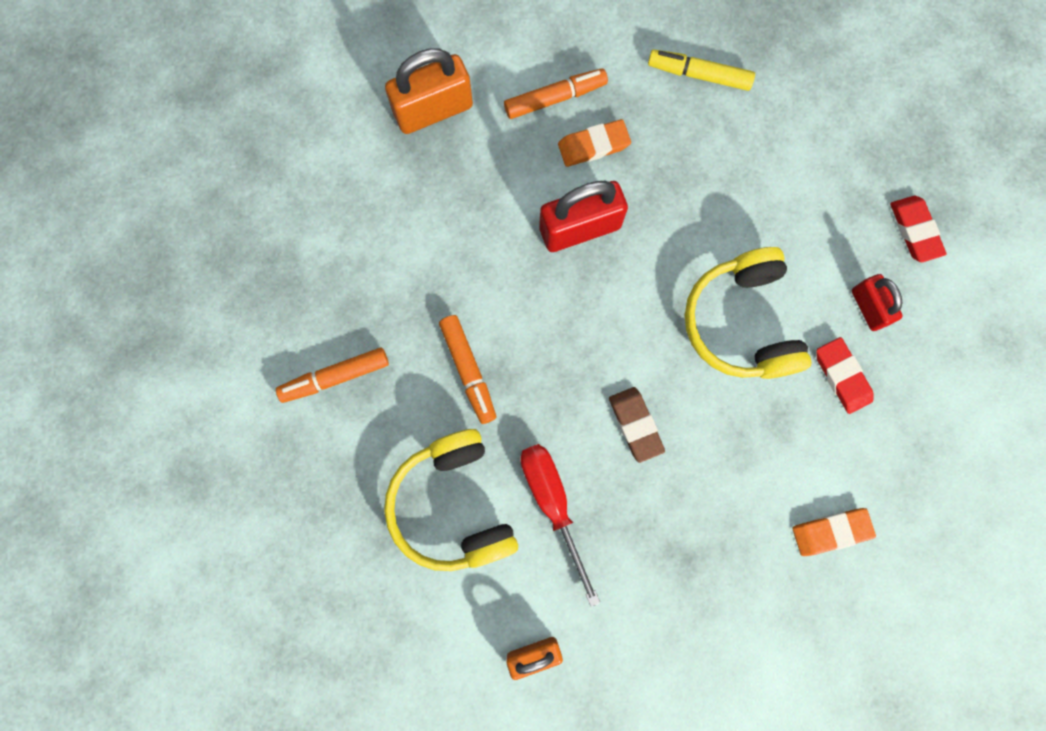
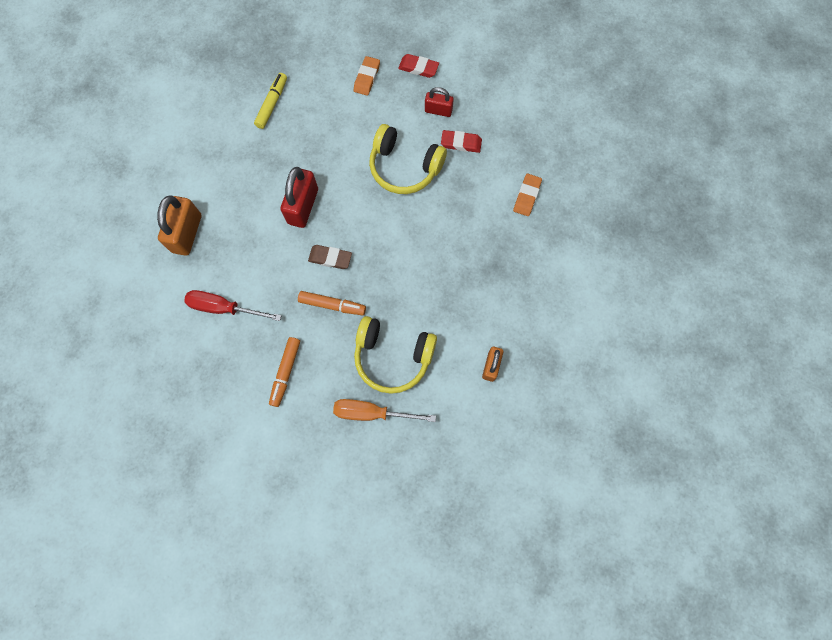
camera: 55 degrees left, 5 degrees down
orange marker [504,68,608,119] -> none
red screwdriver [520,444,600,607] -> red screwdriver moved to [184,290,281,321]
orange eraser [558,119,631,167] -> orange eraser moved to [354,56,380,96]
brown eraser [609,387,665,463] -> brown eraser moved to [308,245,352,269]
yellow marker [648,49,755,91] -> yellow marker turned 150 degrees clockwise [254,73,287,129]
none -> orange screwdriver [333,399,436,422]

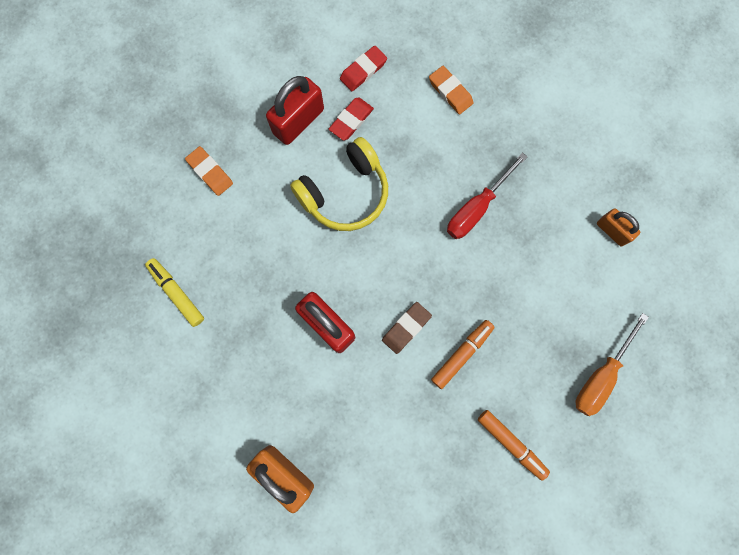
camera: 60 degrees left, 5 degrees up
red screwdriver [184,290,281,321] -> red screwdriver moved to [447,152,527,239]
yellow headphones [354,316,437,394] -> none
red eraser [398,54,439,78] -> red eraser moved to [340,46,387,91]
red padlock [425,87,454,117] -> red padlock [266,76,324,145], size x1.67

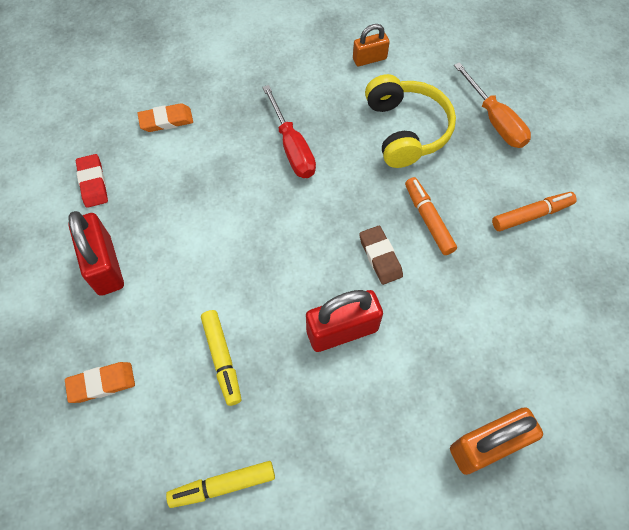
camera: 65 degrees left, 15 degrees down
yellow headphones [290,137,388,231] -> yellow headphones moved to [365,74,456,168]
red eraser [329,97,374,141] -> none
none -> yellow marker [201,310,241,406]

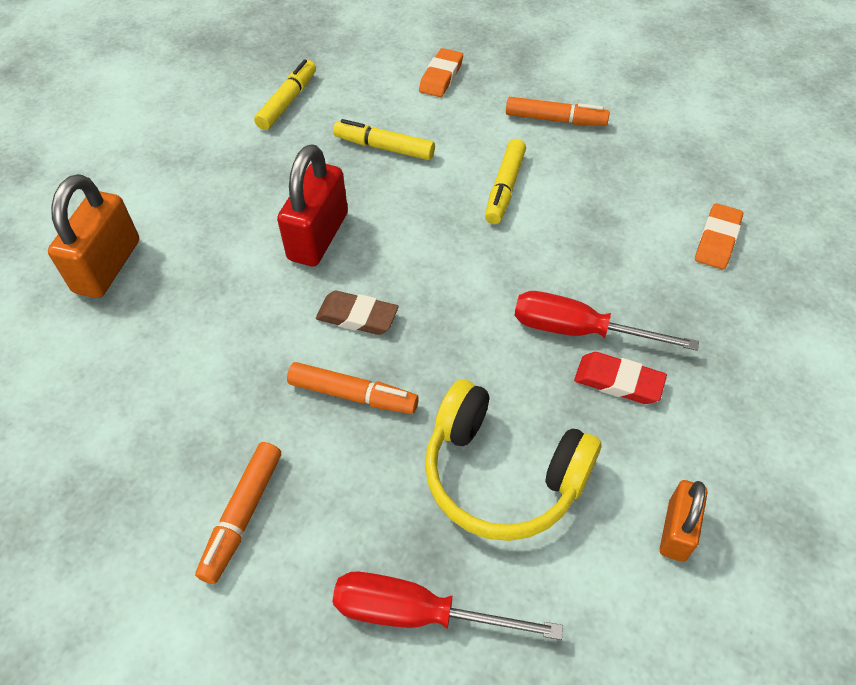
camera: 130 degrees right, 10 degrees down
red padlock [68,211,124,296] -> orange marker [506,97,610,126]
red eraser [76,154,108,208] -> red eraser moved to [574,352,667,404]
orange screwdriver [454,62,531,148] -> red screwdriver [332,571,563,640]
none -> yellow marker [485,139,526,224]

